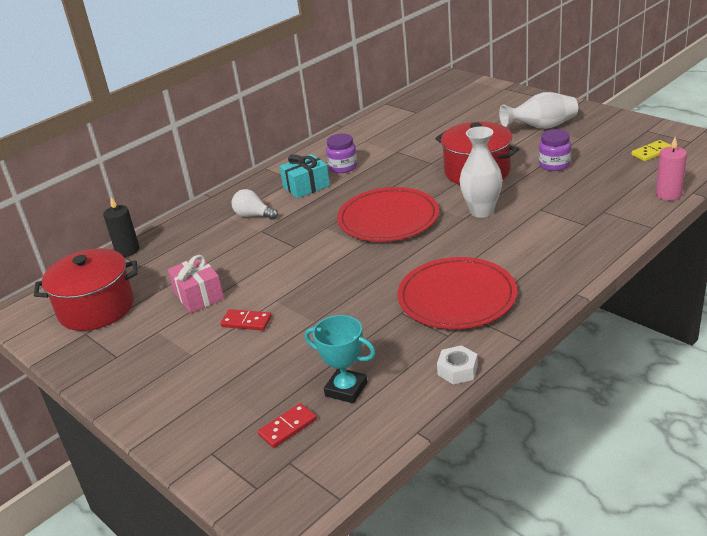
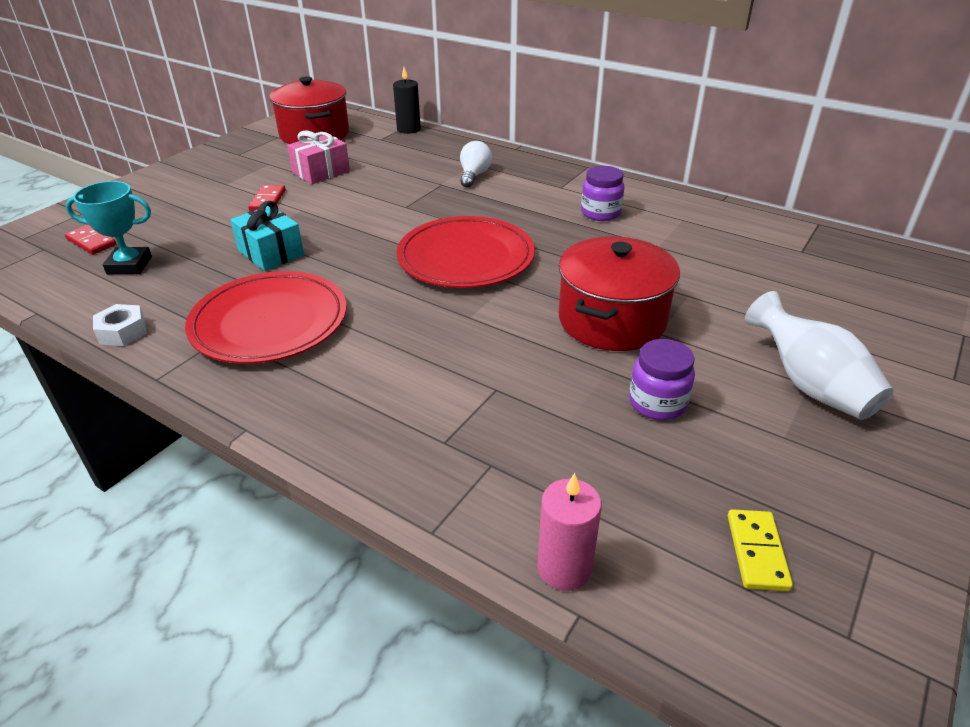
camera: 75 degrees right, 5 degrees up
turquoise gift [279,154,330,199] -> turquoise gift moved to [230,201,304,271]
turquoise trophy [305,315,376,403] -> turquoise trophy turned 75 degrees clockwise [66,181,152,274]
white vase [460,126,503,218] -> none
yellow domino [632,140,671,161] -> yellow domino turned 45 degrees clockwise [728,509,793,591]

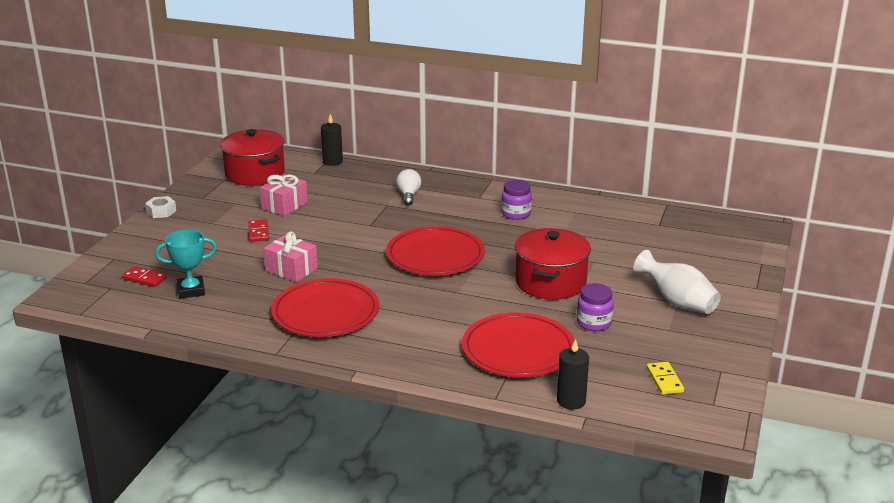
camera: 15 degrees left, 10 degrees down
white nut [93,304,147,346] -> white nut moved to [145,196,176,218]
turquoise gift [230,201,304,271] -> pink gift [264,231,318,282]
pink candle [537,473,602,591] -> black candle [557,339,589,410]
none -> red plate [462,312,575,377]

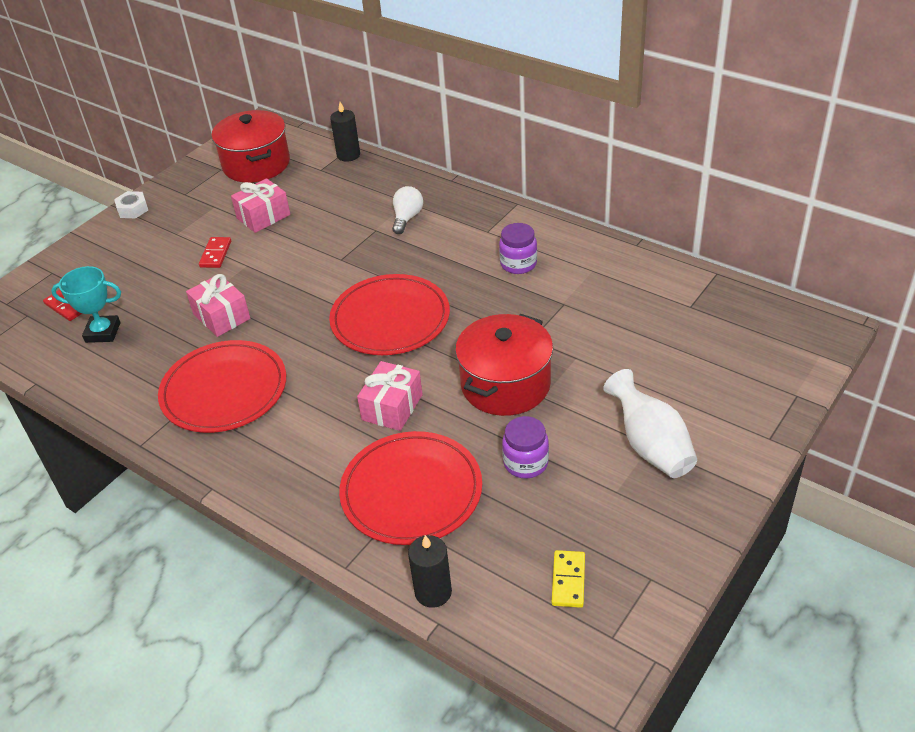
camera: 20 degrees right, 15 degrees up
none -> pink gift [357,361,423,431]

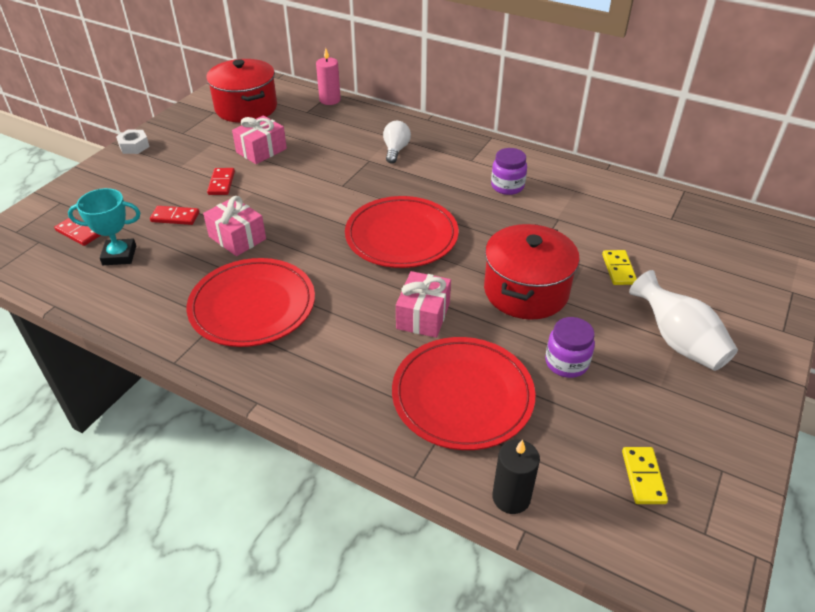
camera: 10 degrees left, 0 degrees up
black candle [330,102,360,162] -> pink candle [316,48,341,105]
none -> red domino [150,206,199,225]
none -> yellow domino [602,250,637,285]

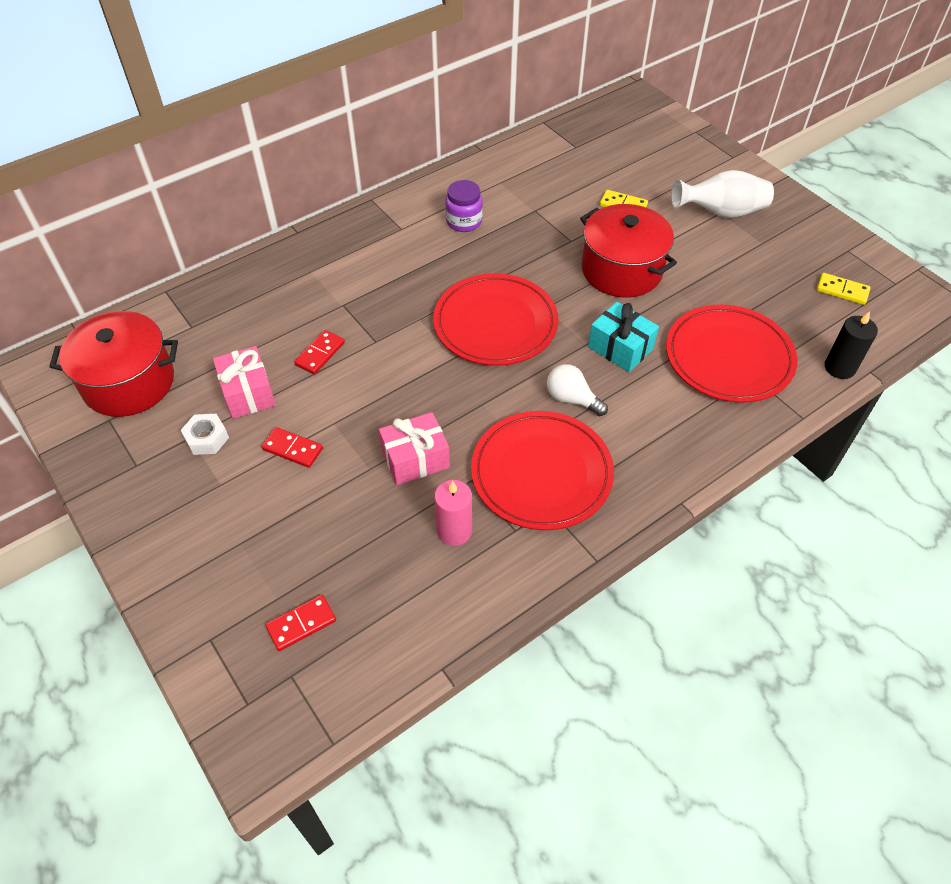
camera: 65 degrees left, 10 degrees up
turquoise trophy [68,188,141,265] -> none
white nut [116,130,150,154] -> white nut moved to [181,414,229,455]
red domino [150,206,199,225] -> red domino moved to [294,330,345,375]
pink candle [316,48,341,105] -> pink candle moved to [434,480,472,546]
white light bulb [383,121,411,164] -> white light bulb moved to [547,364,608,416]
pink gift [396,271,451,338] -> turquoise gift [588,302,659,372]
purple jar [545,317,595,378] -> none

